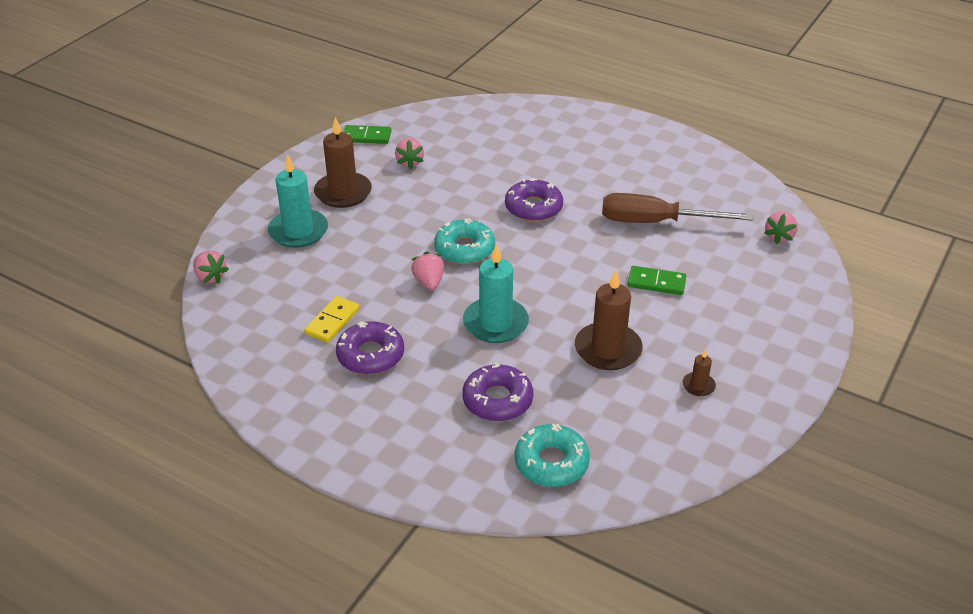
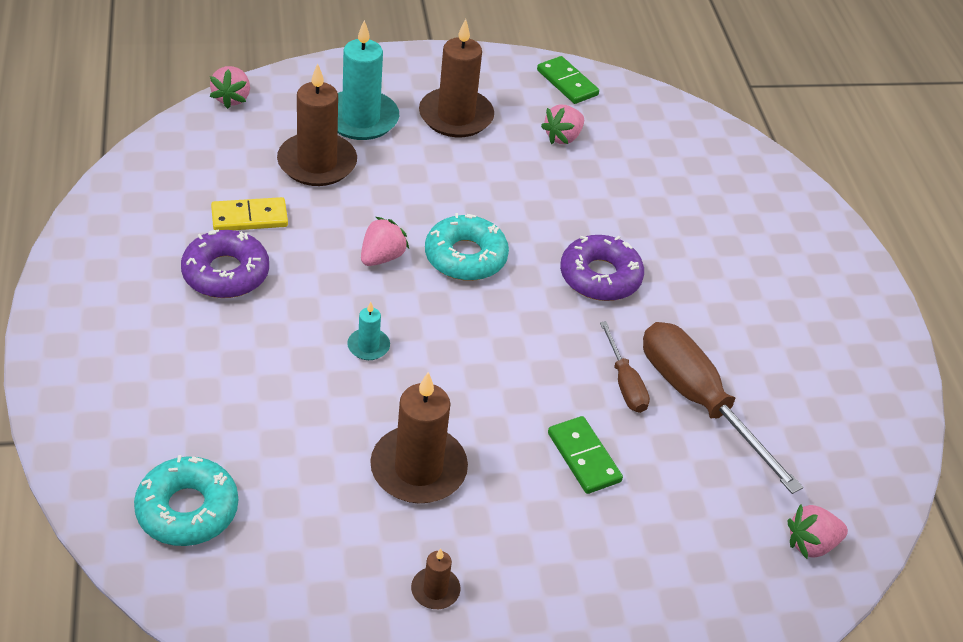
camera: 45 degrees right, 5 degrees up
purple donut [462,362,533,421] -> none
turquoise candle [463,244,529,343] -> turquoise candle [347,302,390,360], size x0.47
none -> brown candle [277,63,357,186]
none -> brown screwdriver [600,321,650,413]

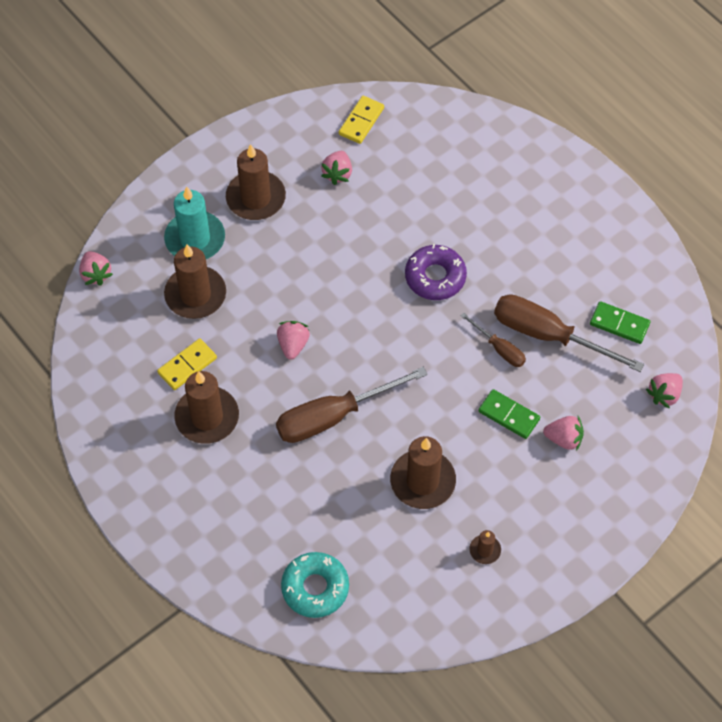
camera: 25 degrees left, 15 degrees up
purple donut [181,229,269,298] -> brown candle [174,371,239,444]
turquoise candle [347,302,390,360] -> brown screwdriver [276,367,428,443]
turquoise donut [425,213,509,281] -> none
green domino [537,56,599,104] -> green domino moved to [590,301,650,344]
none -> yellow domino [339,96,384,144]
none -> pink strawberry [543,416,584,451]

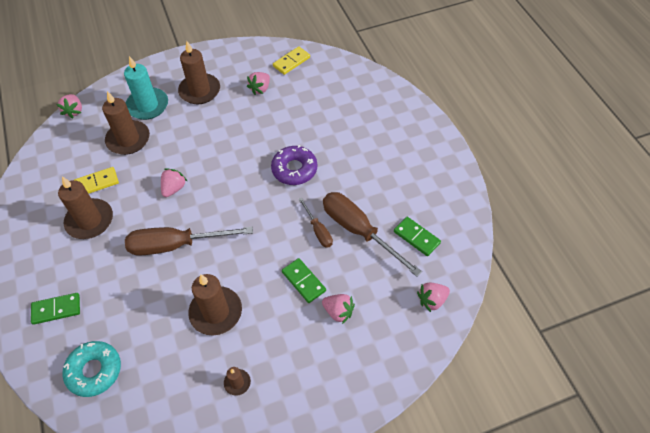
camera: 20 degrees right, 5 degrees down
none -> green domino [31,293,80,325]

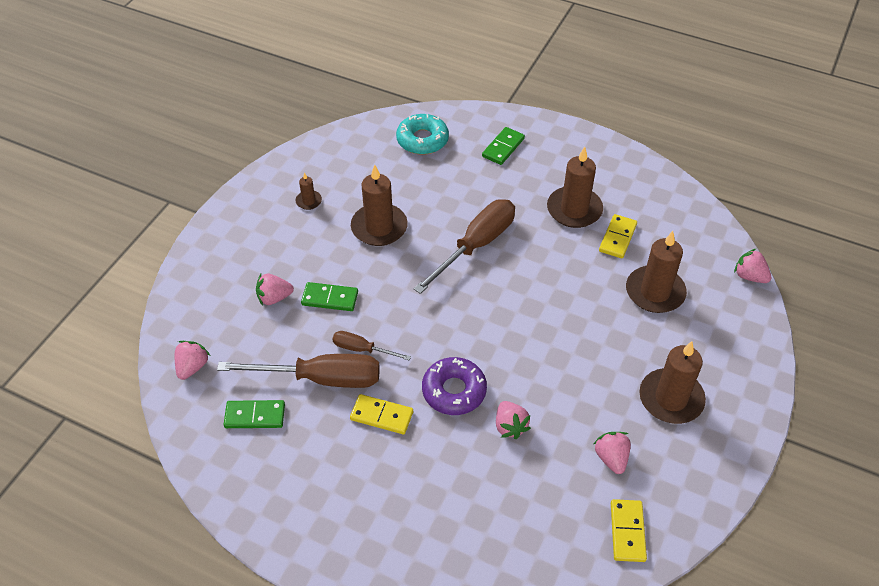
camera: 135 degrees right, 5 degrees down
turquoise candle [124,56,168,120] -> none
pink strawberry [161,168,187,197] -> pink strawberry moved to [496,401,531,439]
none -> yellow domino [350,394,413,434]

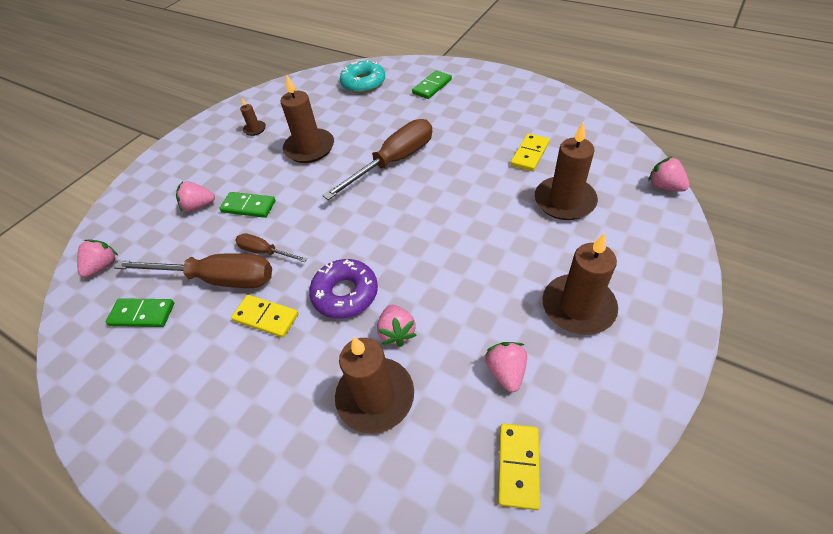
camera: 10 degrees right, 0 degrees up
brown candle [547,147,603,228] -> brown candle moved to [335,337,414,434]

